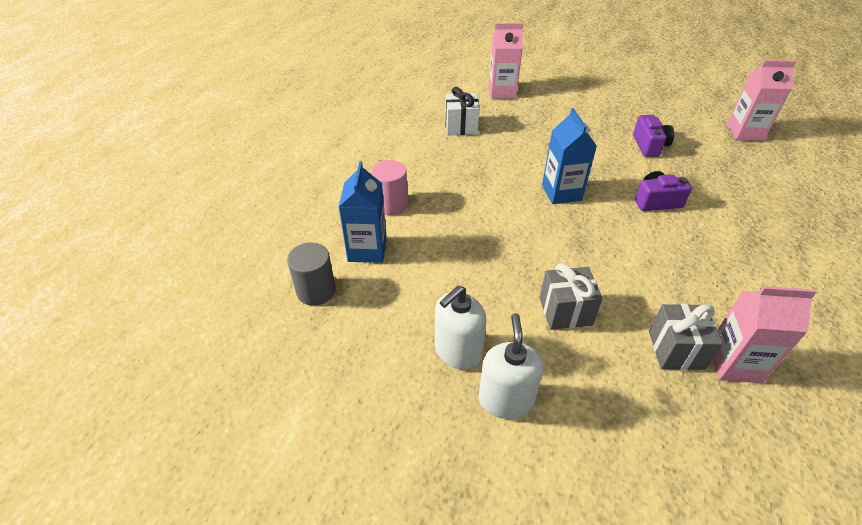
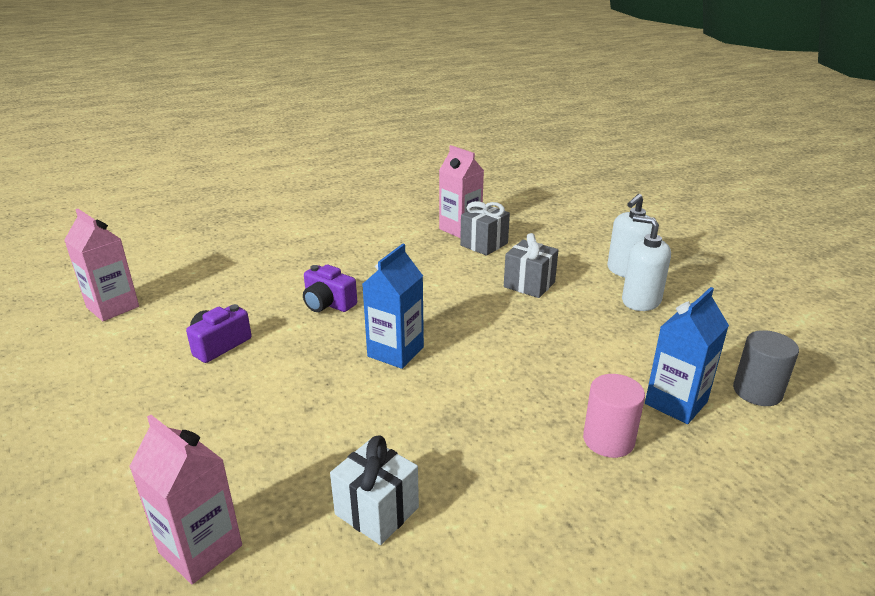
camera: 140 degrees left, 15 degrees down
white soap dispenser [435,286,487,370] -> white soap dispenser turned 135 degrees counterclockwise [622,215,671,311]

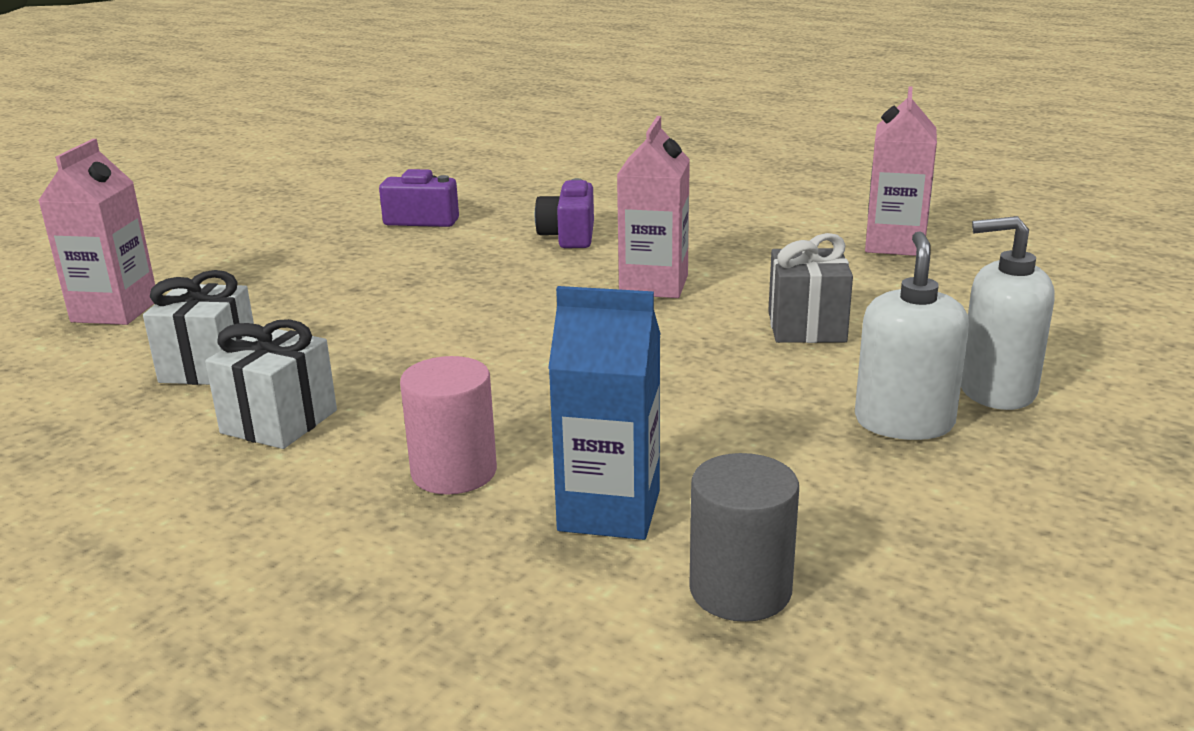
camera: 60 degrees right, 5 degrees down
pink carton [64,209,139,321] -> pink carton moved to [617,116,690,298]
blue carton [362,244,424,369] -> none
grey gift [460,201,510,256] -> none
none -> white gift [205,319,337,449]

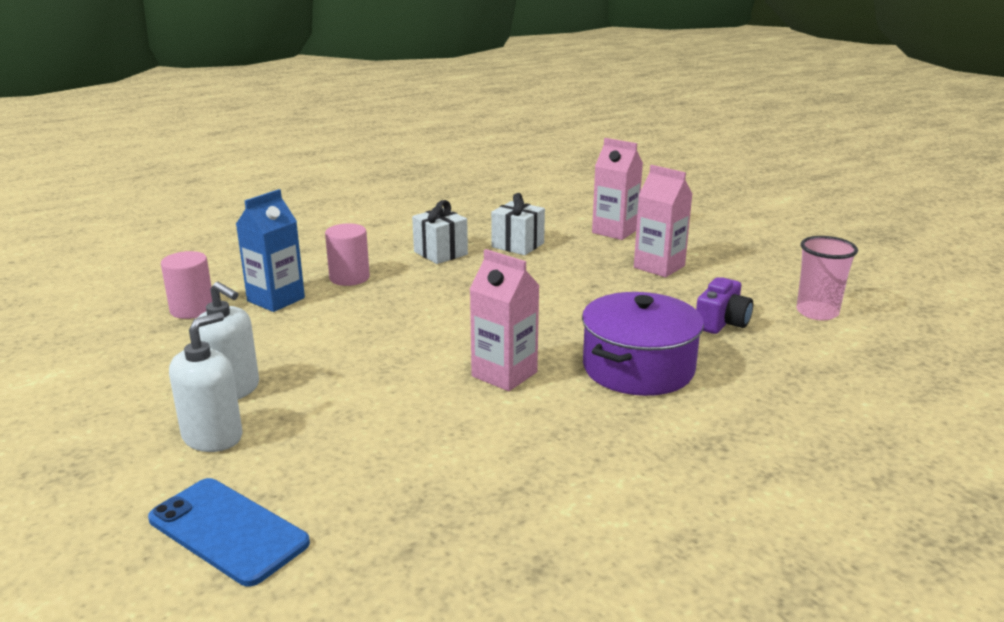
camera: 115 degrees right, 0 degrees up
purple camera [535,178,594,248] -> purple pot [582,292,704,396]
grey cylinder [689,453,799,622] -> pink cylinder [161,251,212,319]
grey gift [768,233,853,343] -> none
pink carton [865,86,937,256] -> pink carton moved to [634,165,692,277]
none -> blue phone [148,478,310,587]
none -> pink cup [797,236,858,320]

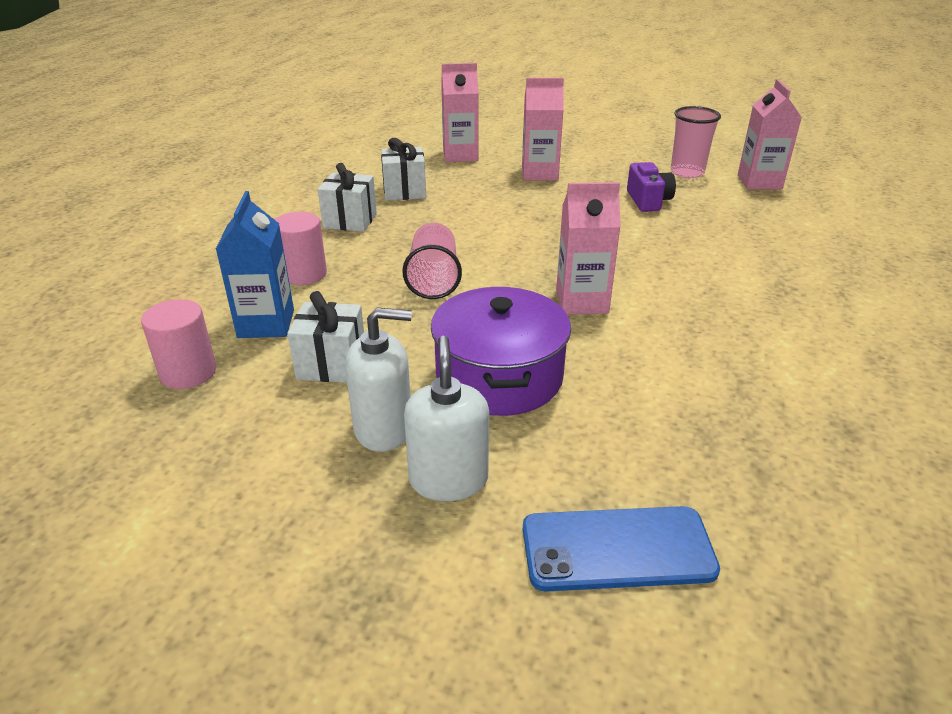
camera: 40 degrees left, 10 degrees up
purple pot [582,292,704,396] -> purple pot moved to [431,287,571,416]
none -> white gift [287,291,364,383]
none -> pink cup [402,223,462,299]
none -> pink carton [738,79,802,189]

